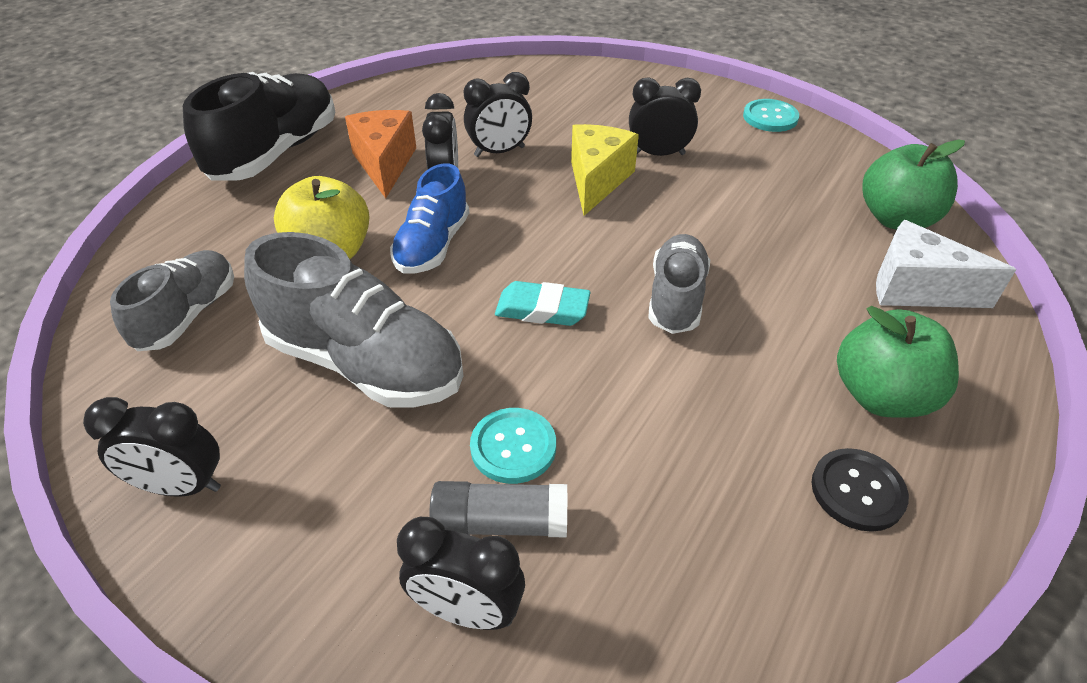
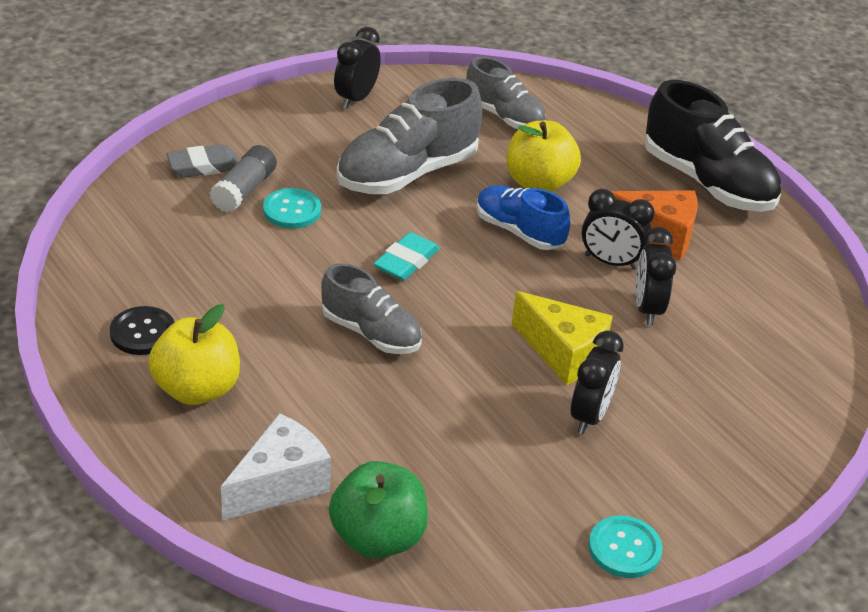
camera: 110 degrees right, 5 degrees down
black clock [397,517,525,630] -> grey eraser [166,144,239,177]
green apple [837,306,959,417] -> yellow apple [148,304,240,405]

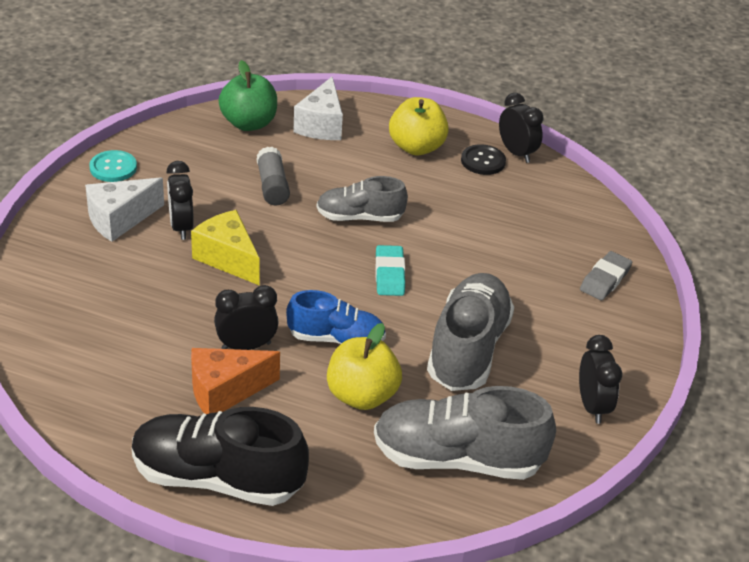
camera: 145 degrees right, 0 degrees up
grey glue stick [210,145,277,213] -> grey glue stick moved to [256,147,290,205]
turquoise button [263,188,321,229] -> none
grey shoe [466,57,546,129] -> grey shoe [374,386,556,480], size x1.61
yellow cheese [512,291,613,385] -> yellow cheese turned 45 degrees clockwise [191,210,260,285]
black clock [636,227,676,325] -> black clock moved to [499,93,544,163]
none -> white cheese [85,177,164,242]

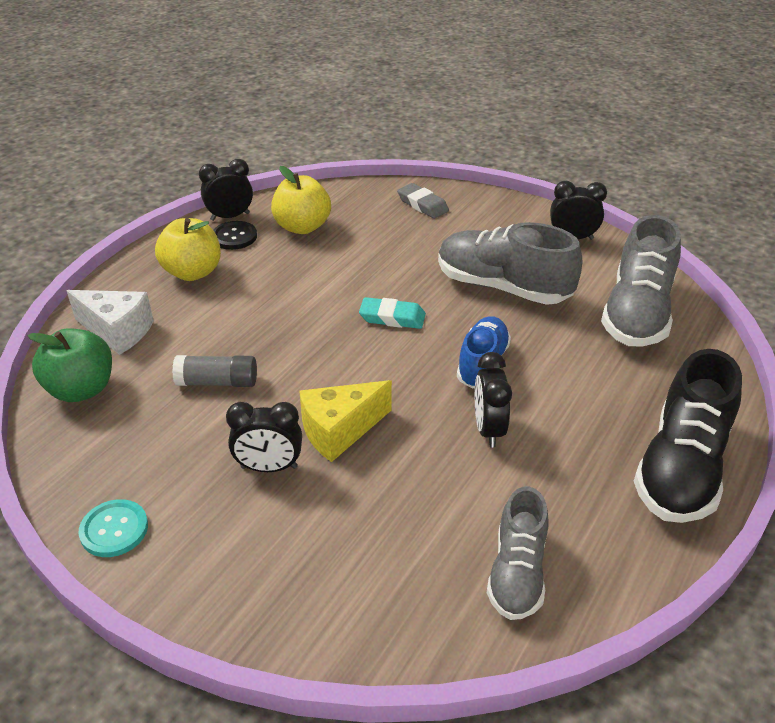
camera: 75 degrees left, 0 degrees up
white cheese [85,177,164,242] -> none
orange cheese [191,348,280,414] -> none
grey shoe [317,176,408,222] -> grey shoe moved to [487,486,549,620]
yellow apple [327,323,402,410] -> yellow apple moved to [271,166,331,234]

